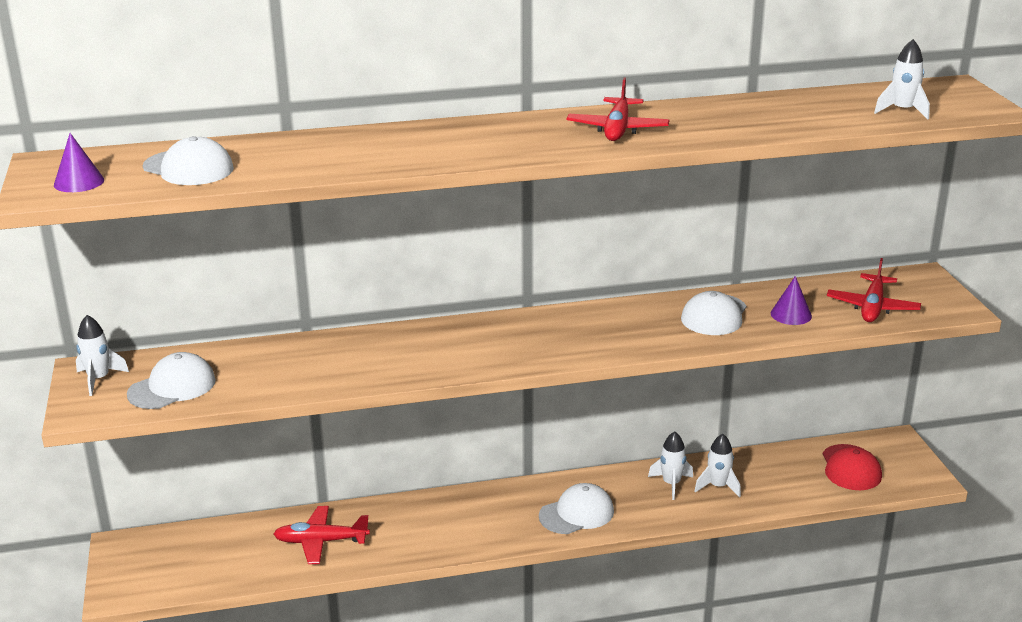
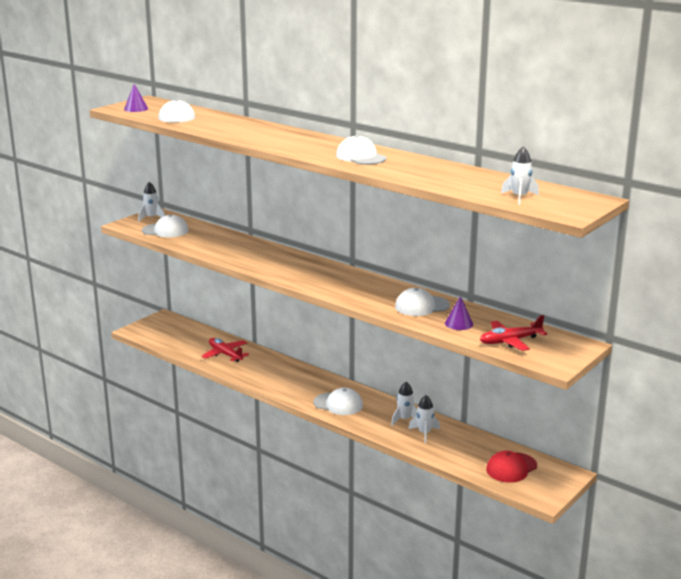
camera: 50 degrees right, 5 degrees down
red plane [567,78,669,141] -> white cap [336,135,386,165]

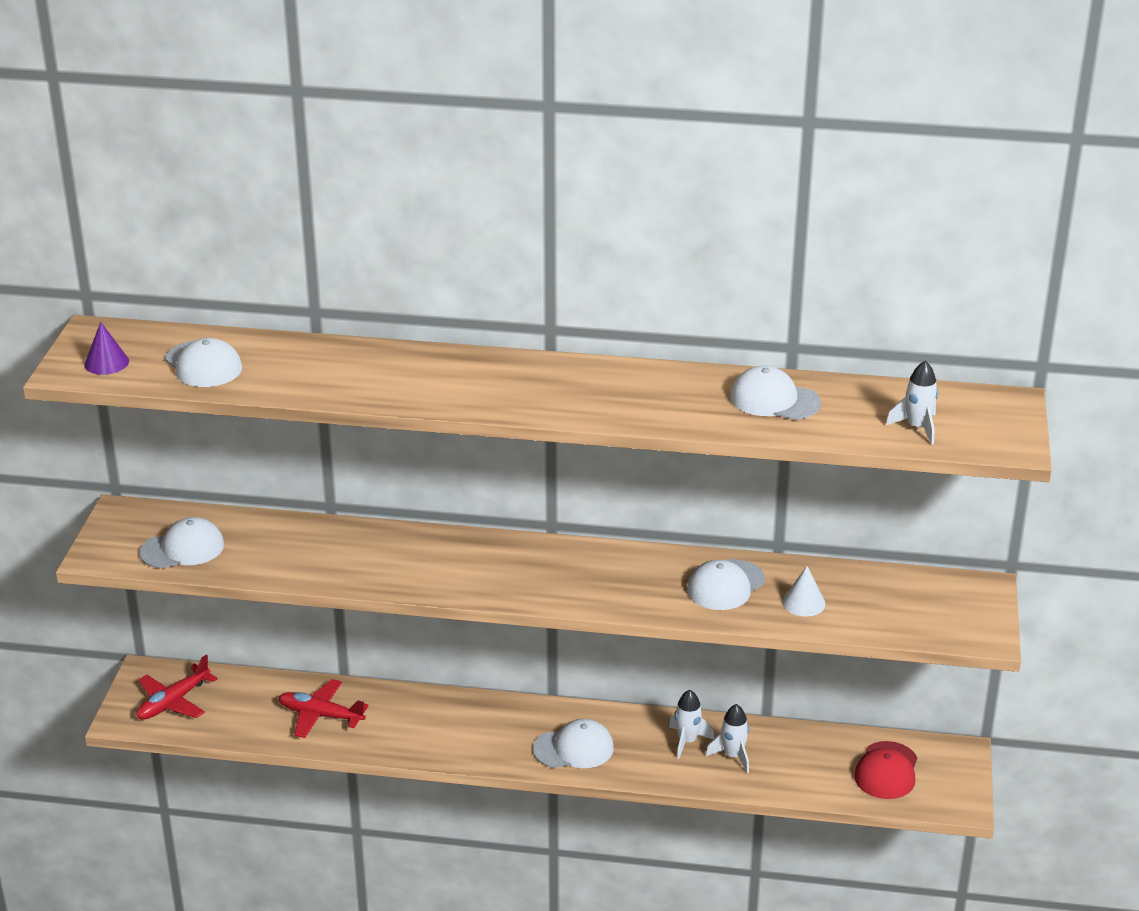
camera: 30 degrees left, 10 degrees up
white rocket [138,182,165,222] -> none
white cap [336,135,386,165] -> white cap moved to [730,365,821,420]
purple cone [445,296,473,330] -> white cone [782,566,826,617]
red plane [480,315,547,351] -> red plane moved to [136,655,218,720]

